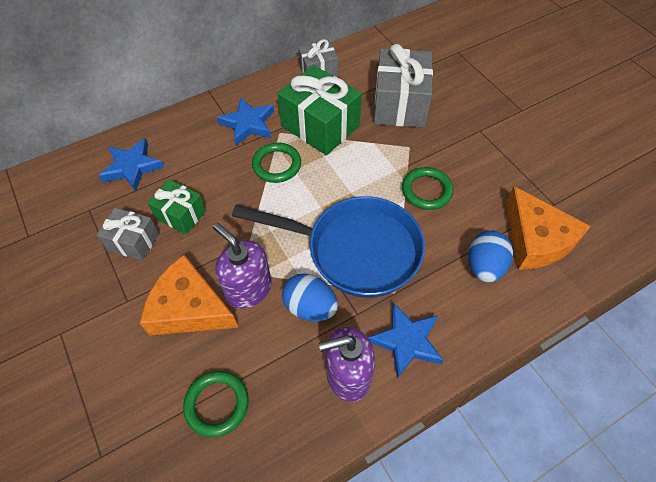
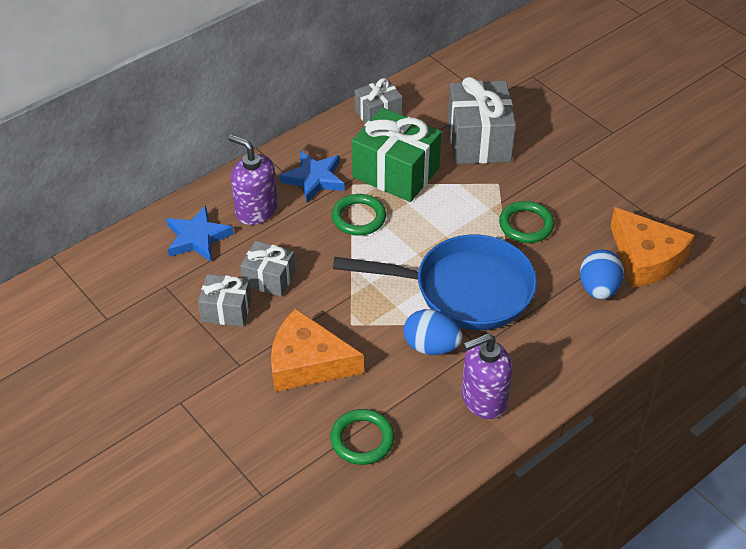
camera: 10 degrees left, 10 degrees down
green gift [147,179,206,235] -> grey gift [240,241,295,297]
purple soap dispenser [213,223,272,309] -> purple soap dispenser moved to [229,134,277,225]
blue star [368,302,444,379] -> none

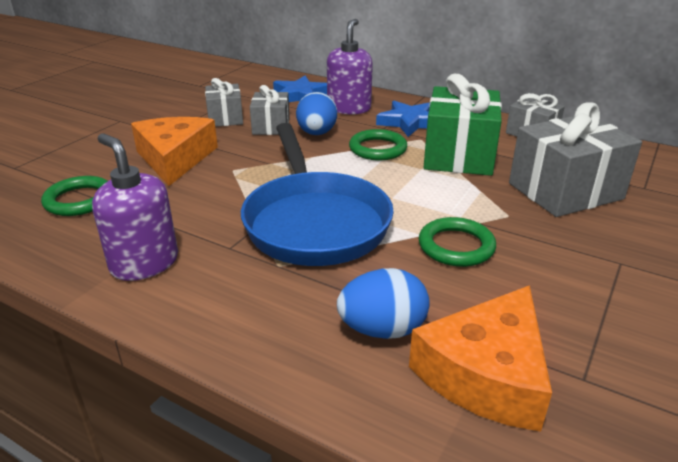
camera: 70 degrees right, 15 degrees down
blue egg [404,309,463,355] -> blue egg moved to [296,92,337,135]

